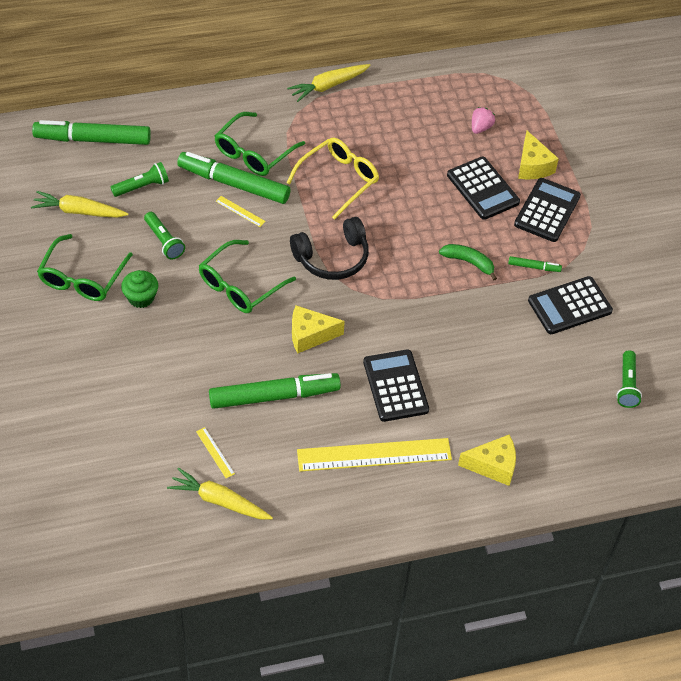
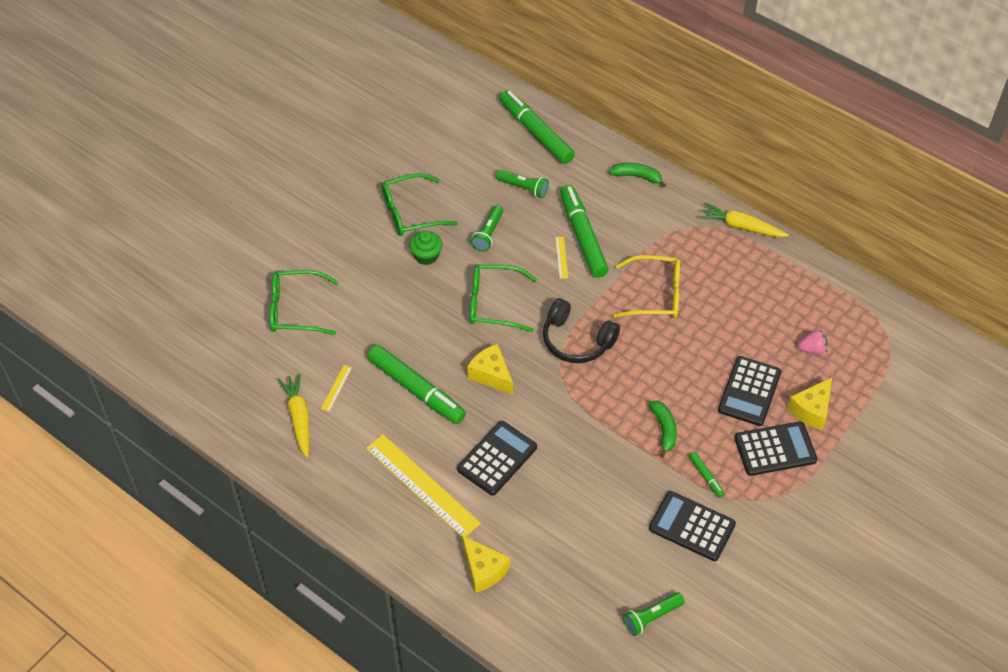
camera: 55 degrees right, 0 degrees up
yellow carrot [31,191,129,218] -> none
green glasses [215,112,305,176] -> green glasses moved to [269,270,339,335]
none -> green banana [609,163,666,187]

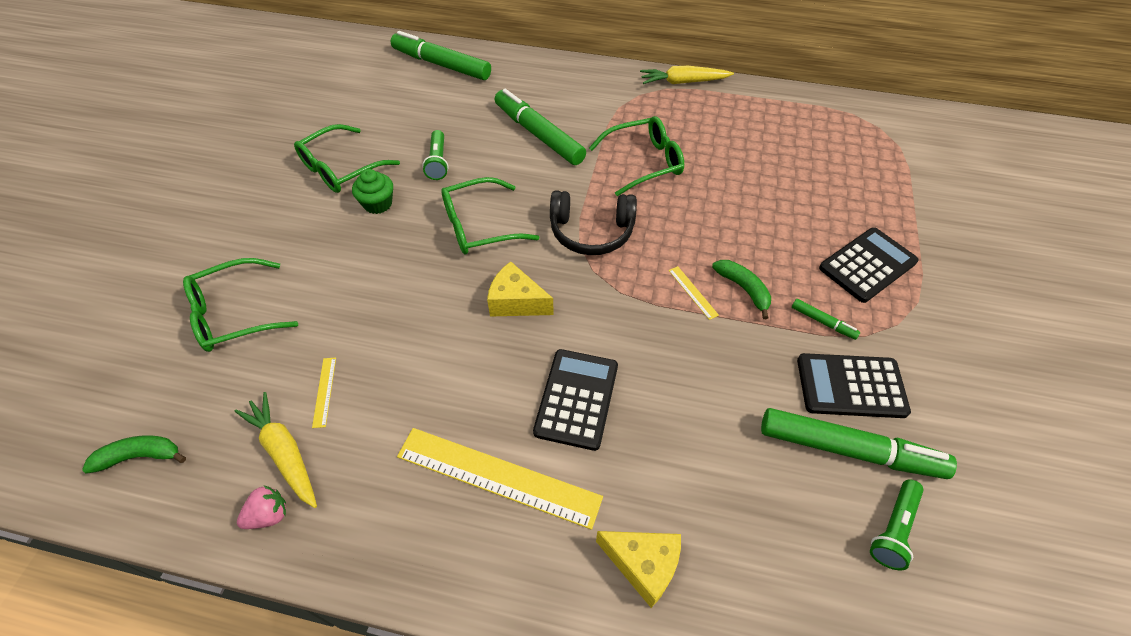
camera: 25 degrees left, 0 degrees up
green marker [367,345,466,424] -> green marker moved to [761,408,957,479]
green flashlight [496,170,549,198] -> none
yellow ruler [555,237,568,279] -> yellow ruler moved to [669,266,719,320]
green banana [609,163,666,187] -> green banana moved to [82,435,186,474]
yellow glasses [613,255,680,318] -> green glasses [589,116,684,196]
black calculator [718,356,782,426] -> none
yellow cheese [787,377,832,430] -> none
pink strawberry [798,330,827,355] -> pink strawberry moved to [237,485,286,529]

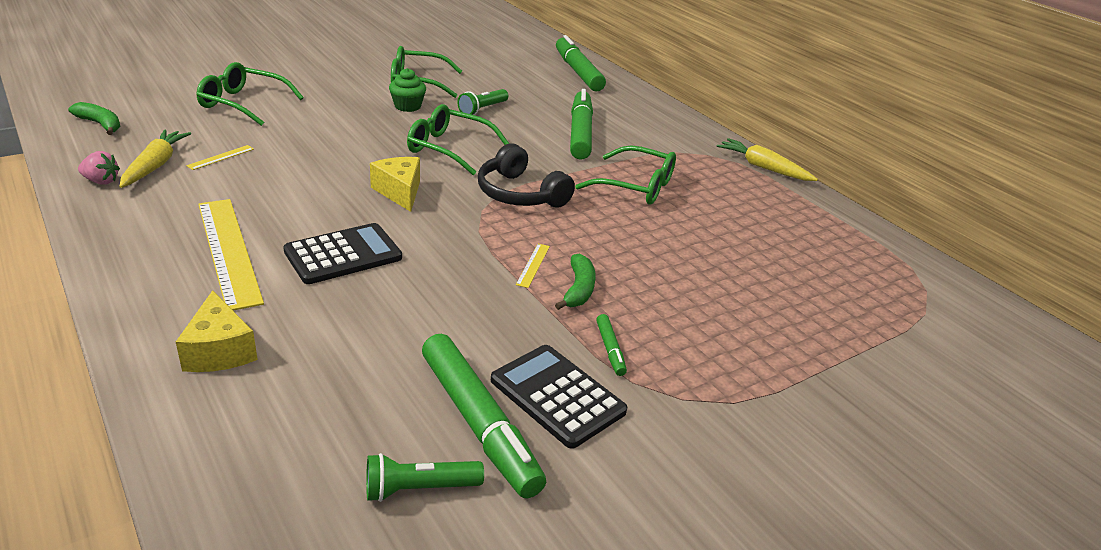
camera: 40 degrees right, 20 degrees down
black calculator [819,227,919,303] -> none

